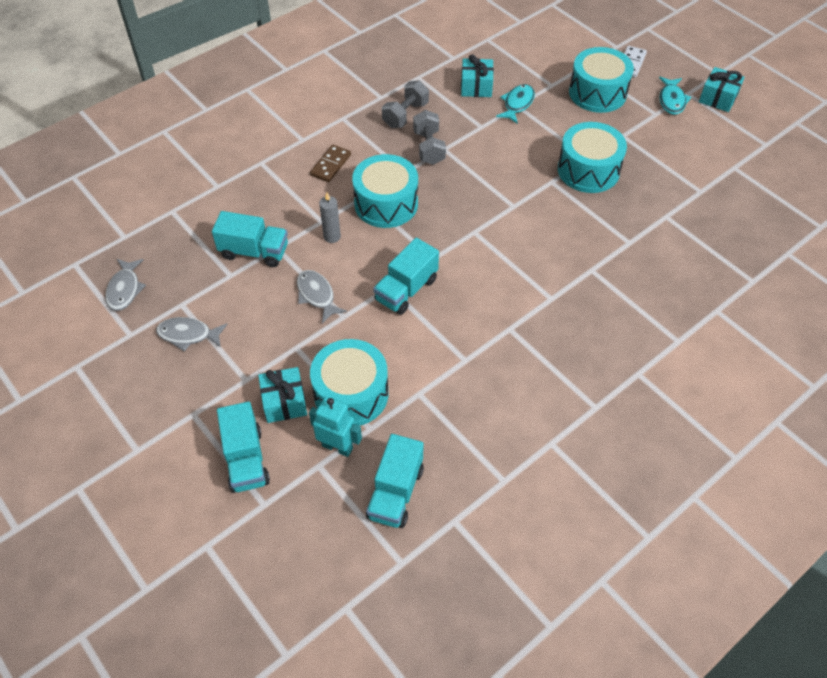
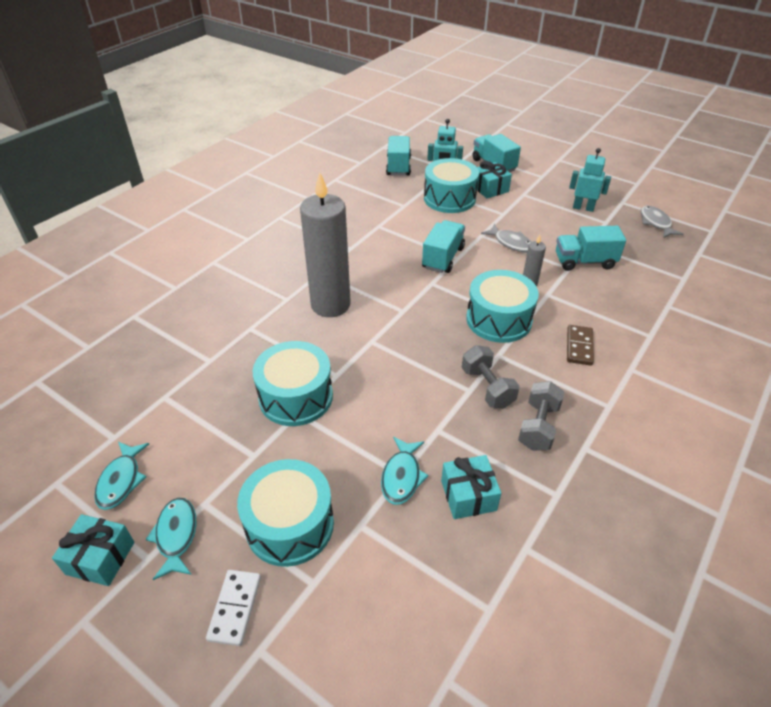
camera: 165 degrees right, 10 degrees down
grey fish [156,317,227,351] -> turquoise robot [569,148,611,212]
none -> turquoise fish [94,442,149,510]
none -> grey candle [300,172,351,317]

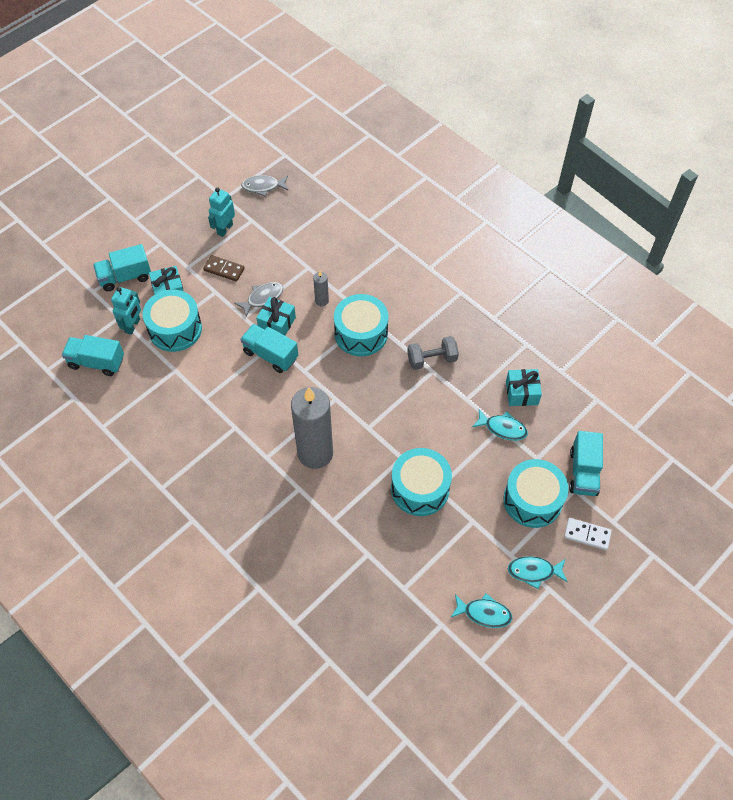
camera: 80 degrees left, 15 degrees up
turquoise gift [52,514,134,586] -> turquoise gift moved to [256,297,296,336]
grey dumbbell [518,381,564,451] -> none
turquoise truck [556,226,626,271] -> turquoise truck moved to [569,431,603,496]
brown domino [567,325,594,365] -> brown domino moved to [203,255,245,282]

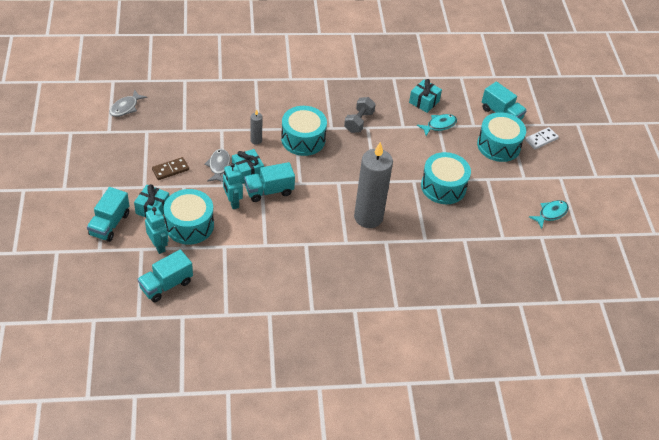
camera: 55 degrees left, 10 degrees down
turquoise robot [208,187,235,237] -> turquoise robot moved to [223,163,243,209]
turquoise fish [508,556,567,589] -> none

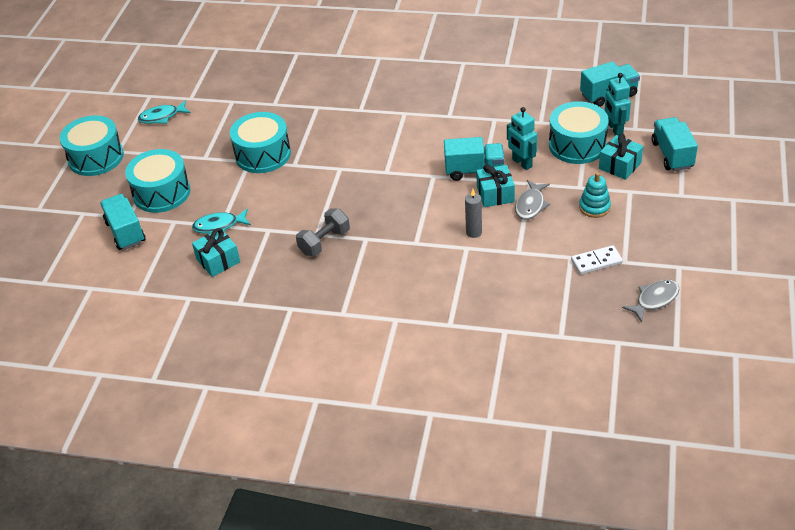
camera: 155 degrees left, 5 degrees down
turquoise truck [87,187,129,242] -> turquoise truck turned 45 degrees counterclockwise [652,117,698,171]
brown domino [152,157,189,180] -> turquoise stacking toy [579,172,611,218]
turquoise robot [223,163,243,209] -> turquoise robot turned 150 degrees clockwise [507,107,537,170]
turquoise drum [281,106,327,156] -> turquoise drum moved to [60,115,124,176]
grey candle [354,142,393,228] -> none
white domino [525,127,559,149] -> white domino moved to [571,245,623,275]

